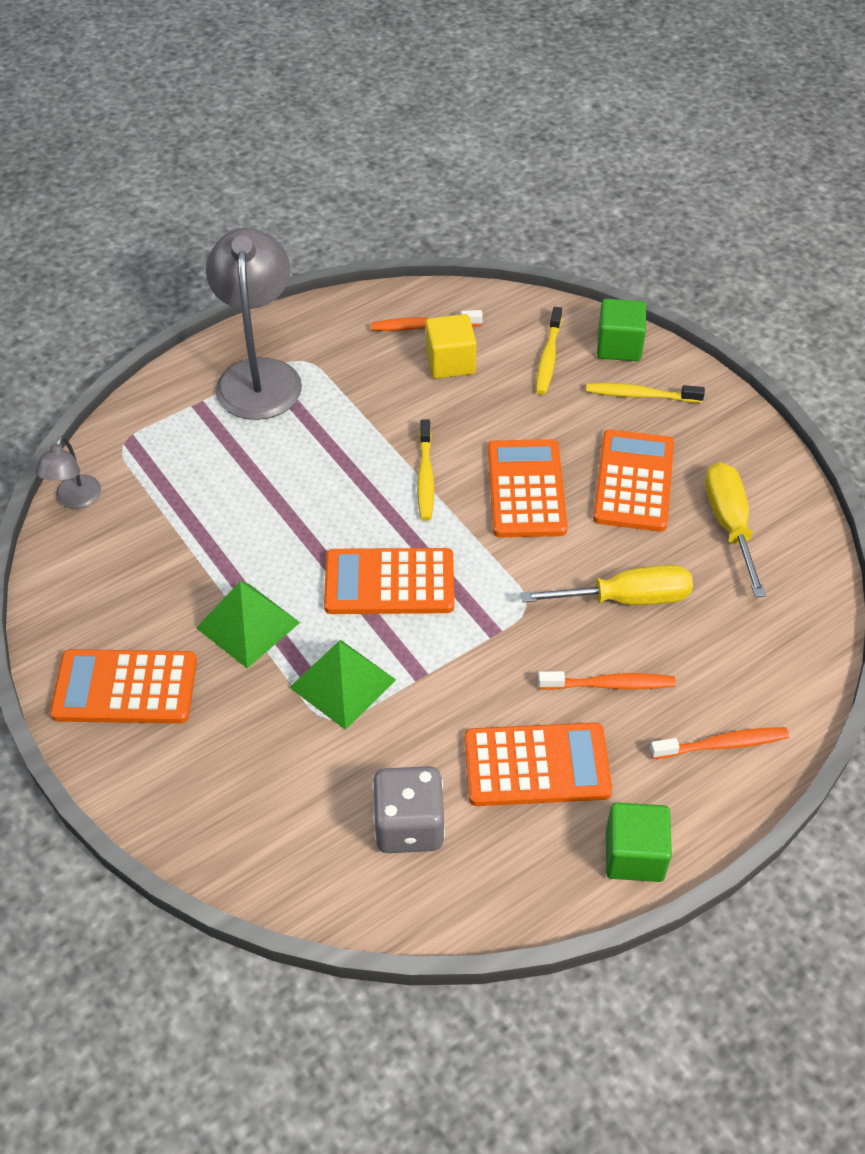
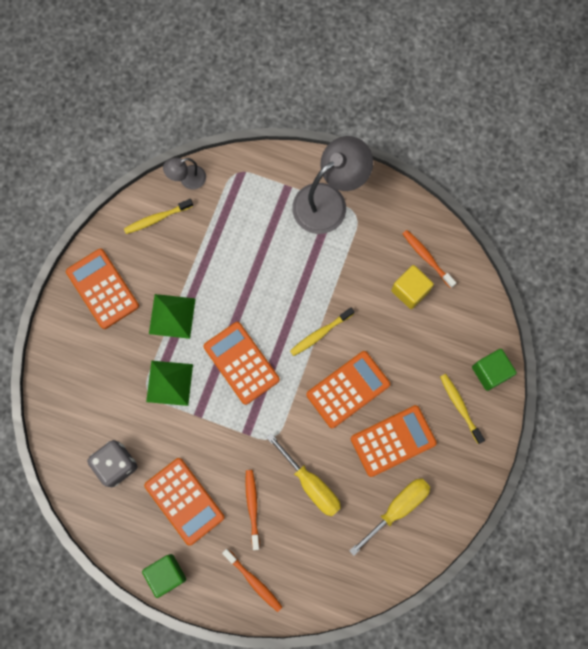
camera: 55 degrees right, 25 degrees up
yellow toothbrush [536,307,562,395] -> yellow toothbrush moved to [124,199,193,234]
orange toothbrush [538,671,676,690] -> orange toothbrush turned 150 degrees counterclockwise [245,470,260,550]

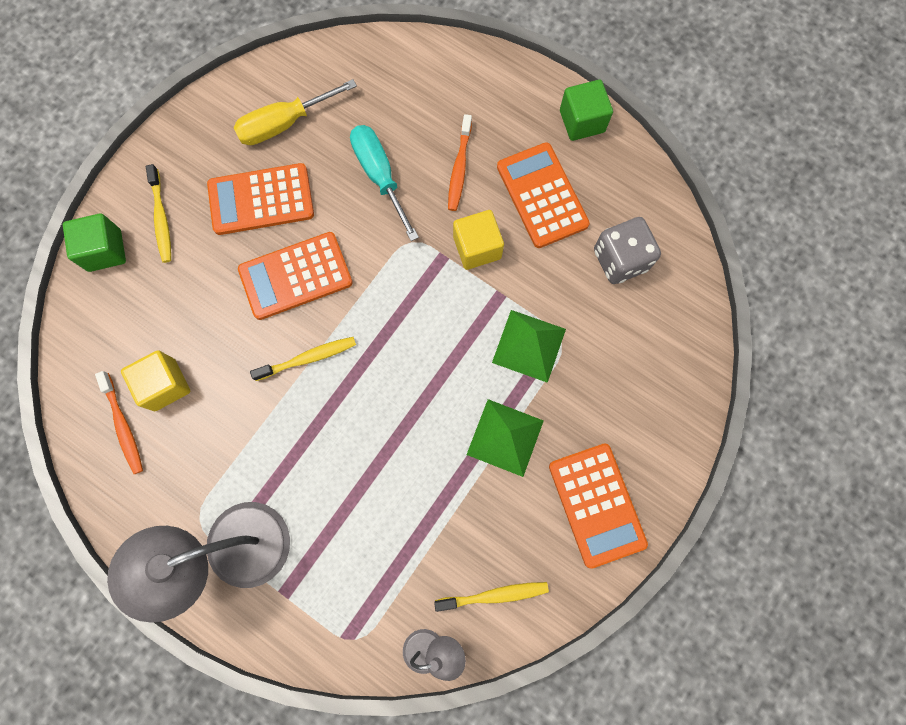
camera: 165 degrees left, 0 degrees up
orange calculator [203,322,280,405] -> none
orange toothbrush [222,549,282,612] -> none
yellow screwdriver [266,433,341,516] -> turquoise screwdriver [350,125,419,241]
none -> yellow cube [453,210,504,270]

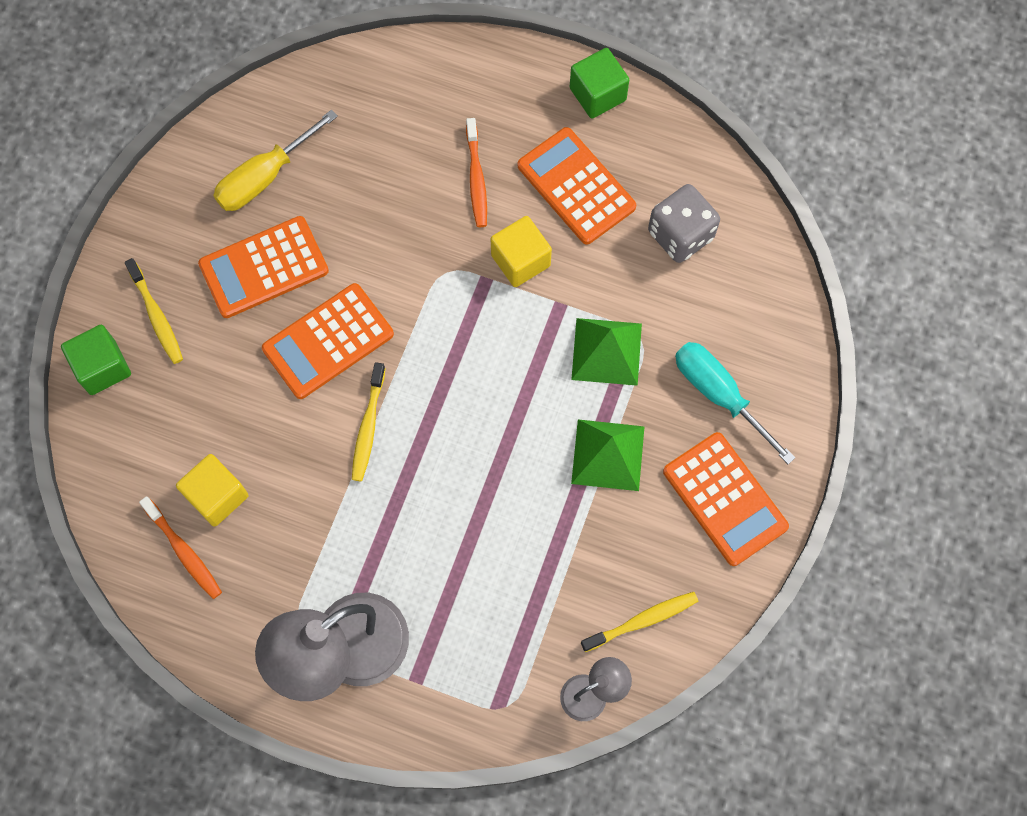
camera: 15 degrees left, 5 degrees down
yellow toothbrush [250,337,356,381] -> yellow toothbrush turned 135 degrees clockwise [352,362,385,481]
turquoise screwdriver [350,125,419,241] -> turquoise screwdriver moved to [675,342,795,464]

